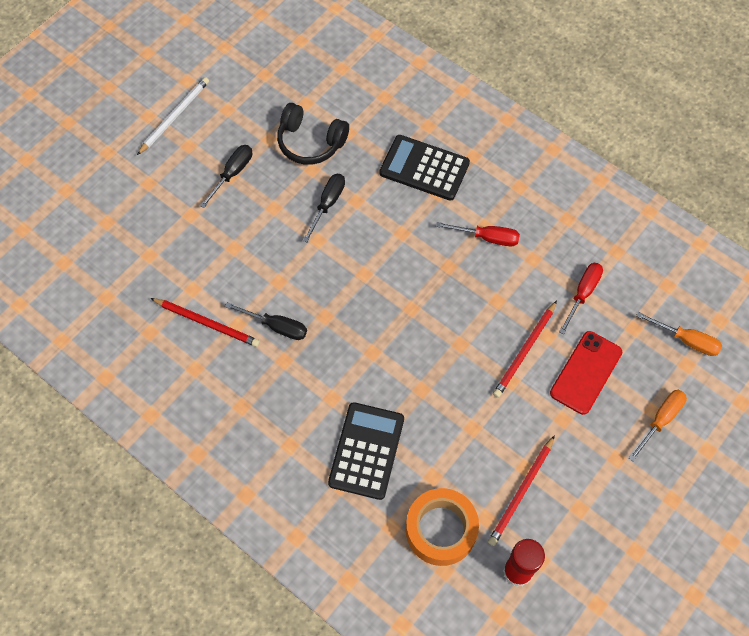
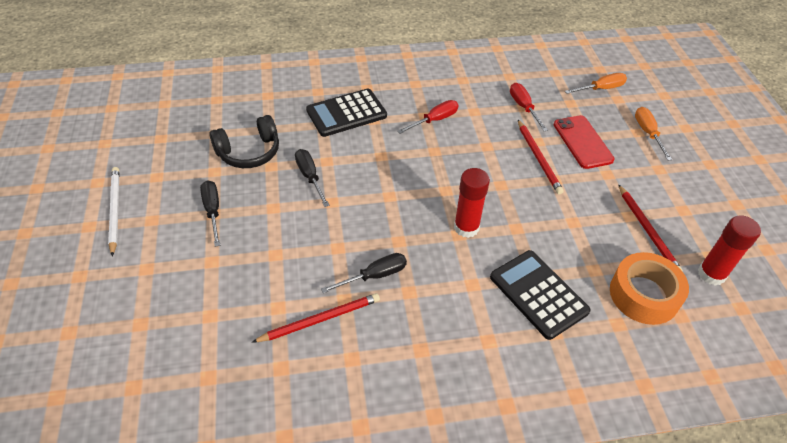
camera: 50 degrees left, 15 degrees down
none -> red glue stick [454,168,490,238]

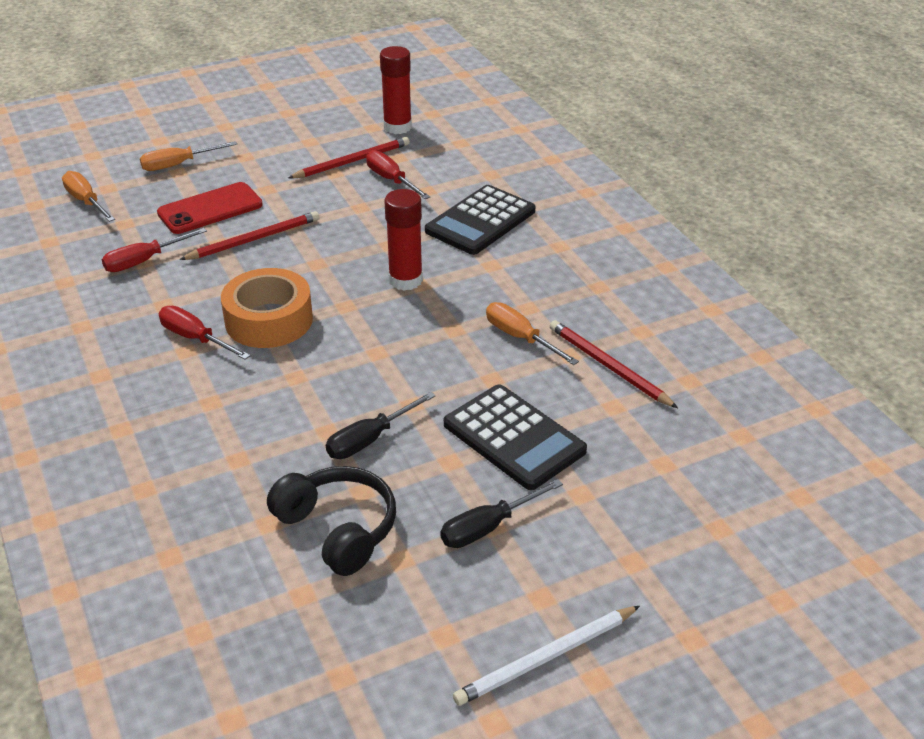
camera: 105 degrees left, 10 degrees down
black calculator [306,89,387,137] -> black calculator moved to [444,384,587,490]
black screwdriver [321,253,407,293] -> orange screwdriver [486,302,579,365]
orange tape [610,252,689,325] -> orange tape moved to [221,268,313,348]
none -> red screwdriver [366,150,430,199]

